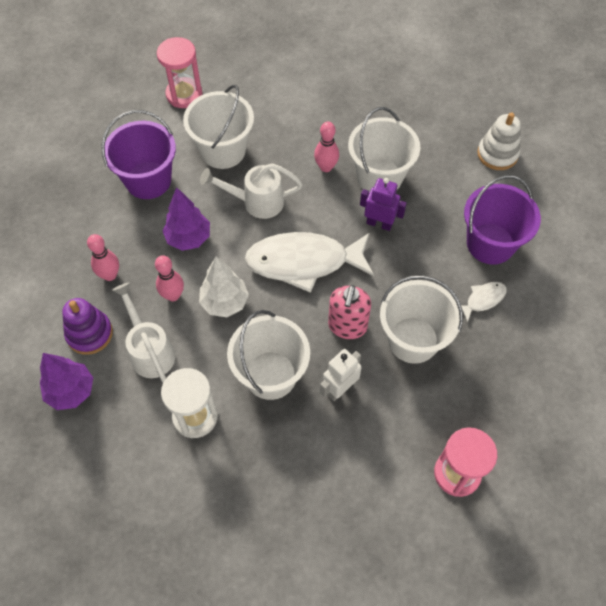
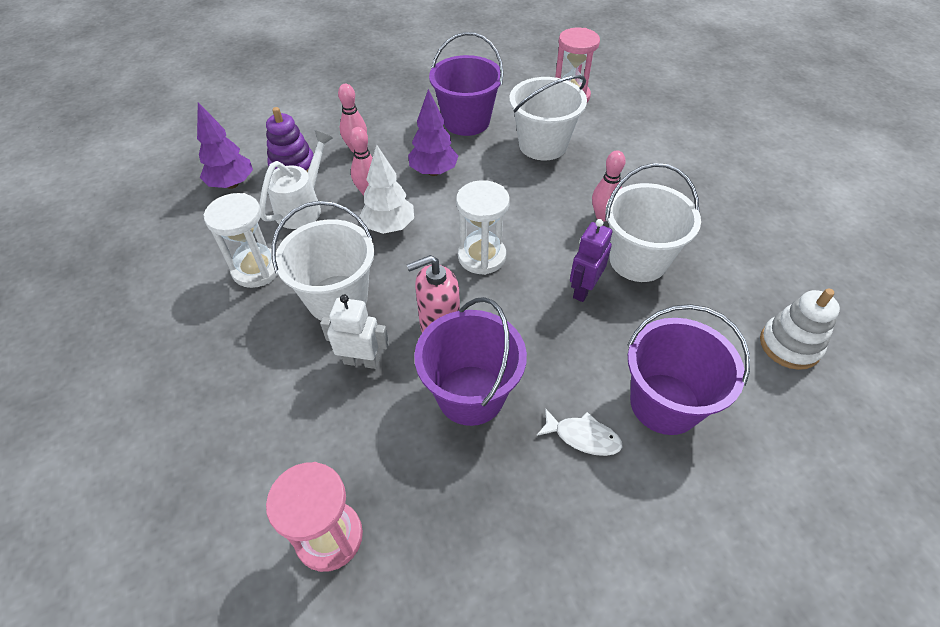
camera: 55 degrees right, 10 degrees down
white watering can [200,163,303,219] -> none
white fish [245,232,374,293] -> white hourglass [456,180,510,275]
purple robot [360,178,407,231] -> purple robot turned 135 degrees counterclockwise [570,219,612,302]
white bucket [380,275,463,364] -> purple bucket [414,297,527,426]

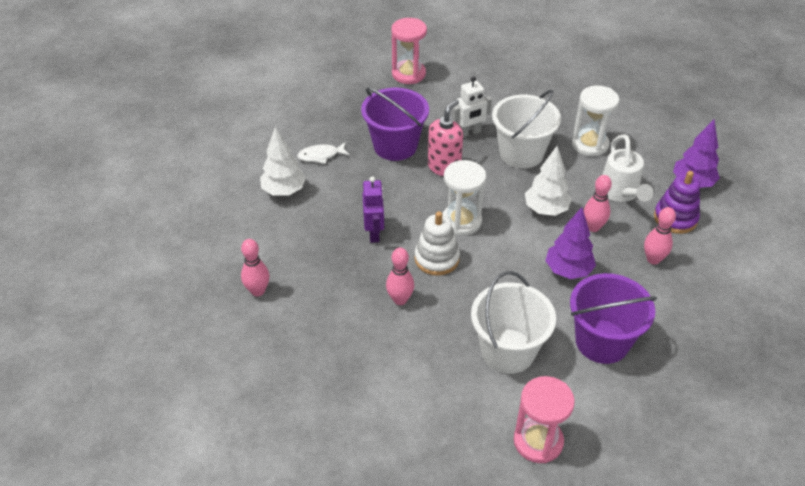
camera: 145 degrees right, 5 degrees down
white bucket [605,163,701,282] -> none
purple bucket [627,304,750,435] -> white tree [260,127,306,196]
white stacking toy [760,288,840,370] -> white stacking toy moved to [414,211,460,276]
none -> pink bowling pin [241,239,270,296]

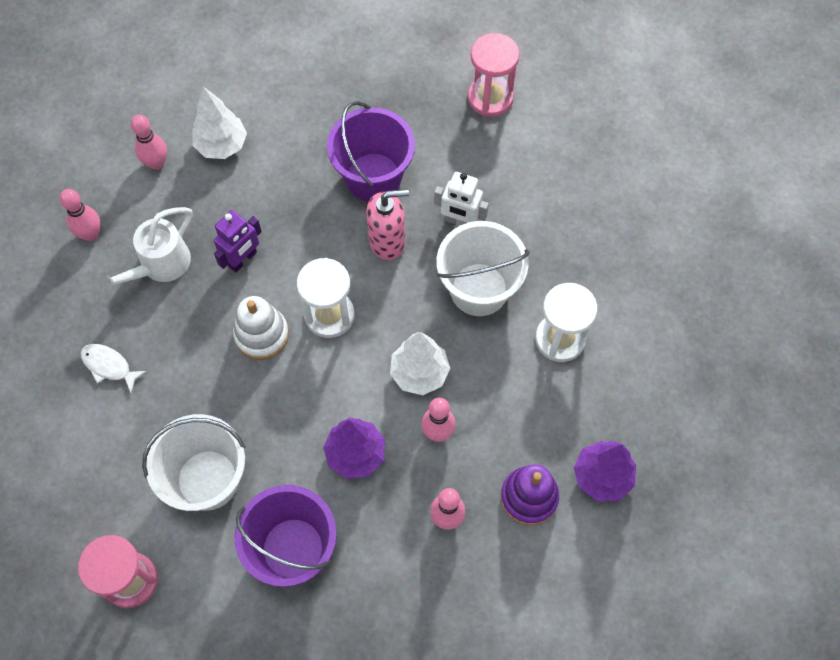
camera: 45 degrees right, 20 degrees up
white fish [297,142,350,164] -> white fish moved to [80,344,147,393]
pink bowling pin [386,248,414,305] -> pink bowling pin moved to [131,115,167,170]
white watering can [602,134,653,202] -> white watering can moved to [95,207,193,295]

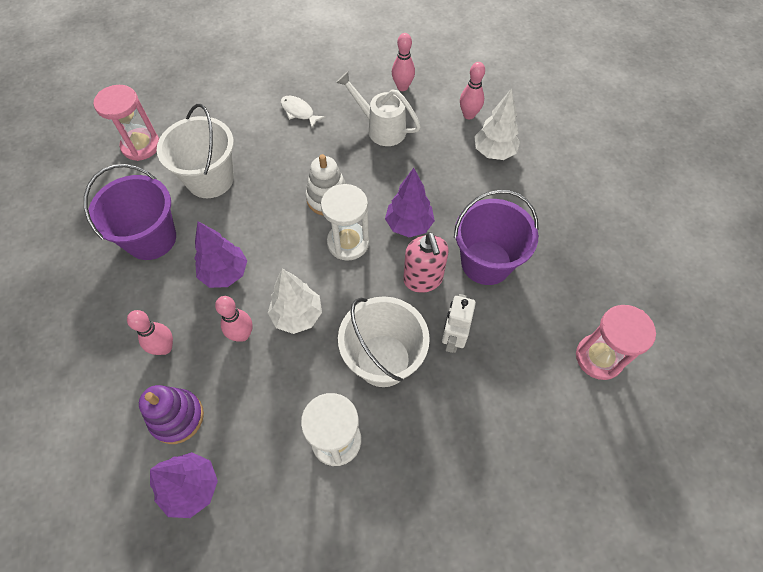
camera: 85 degrees right, 5 degrees down
white fish [80,344,147,393] -> white fish turned 75 degrees counterclockwise [281,96,326,128]
purple robot [214,210,262,272] -> none
none -> purple tree [385,168,435,237]

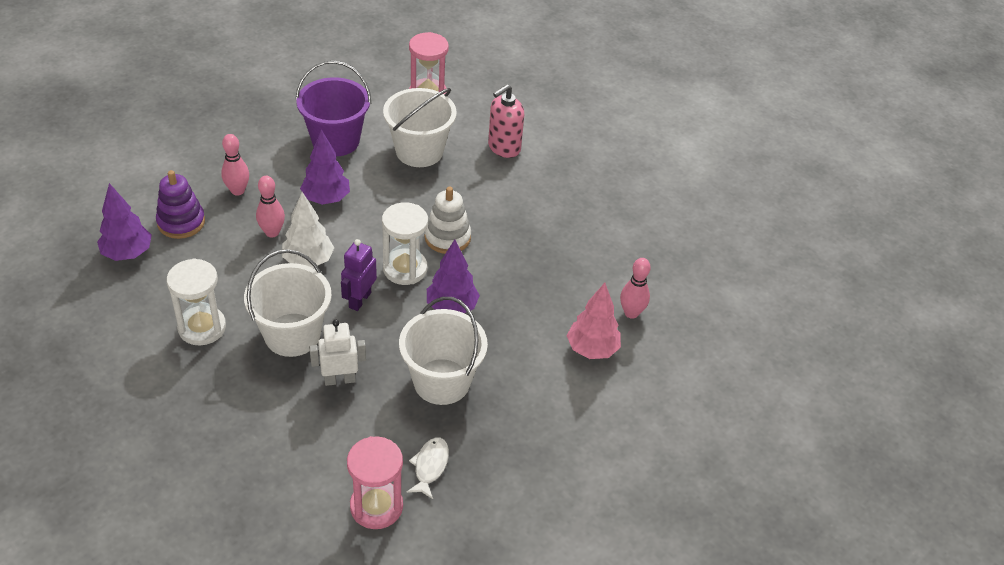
camera: 60 degrees right, 15 degrees down
white fish [281,96,326,128] -> white fish moved to [406,437,449,499]
white watering can [336,71,421,146] -> none
pink bowling pin [392,33,415,91] -> none
pink soap dispenser [403,232,449,293] -> pink soap dispenser moved to [488,84,524,158]
purple bucket [454,190,538,285] -> white bucket [399,297,488,405]
white tree [474,88,520,160] -> pink tree [567,283,621,359]
none -> purple robot [341,239,377,311]

